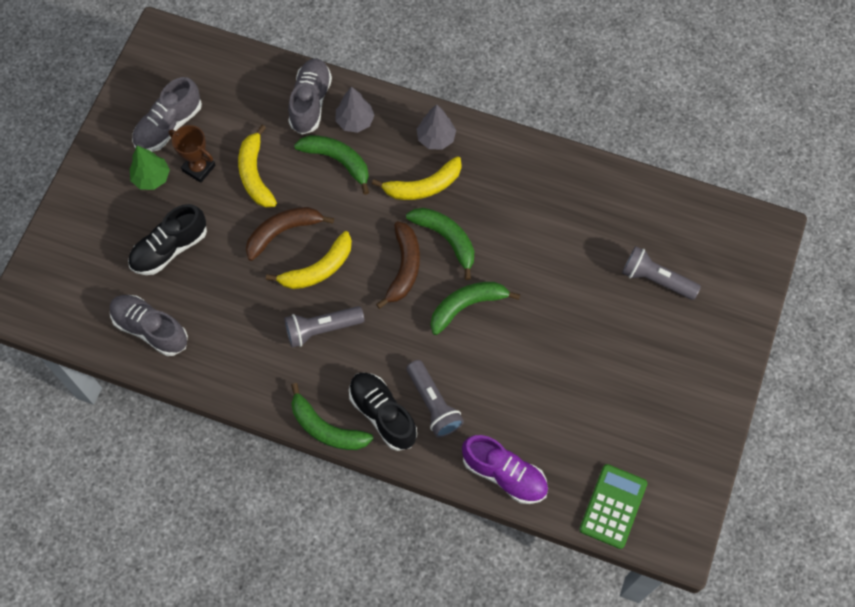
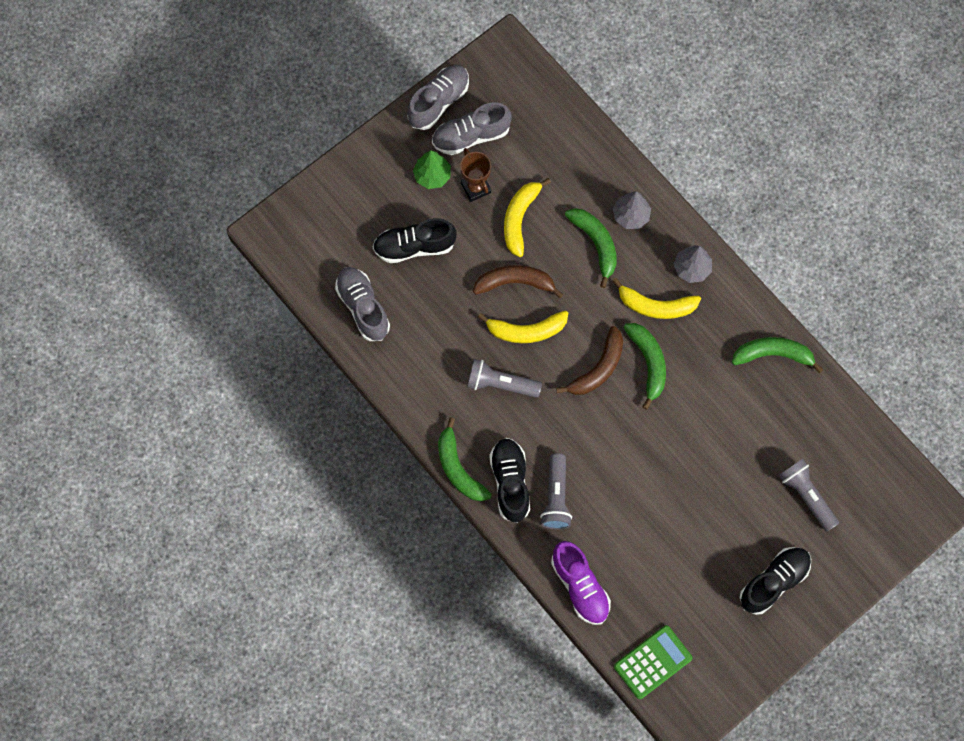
camera: 30 degrees right, 5 degrees up
grey shoe [288,58,332,135] -> grey shoe moved to [407,65,469,130]
green banana [431,282,520,335] -> green banana moved to [732,337,823,373]
none -> black shoe [740,547,811,615]

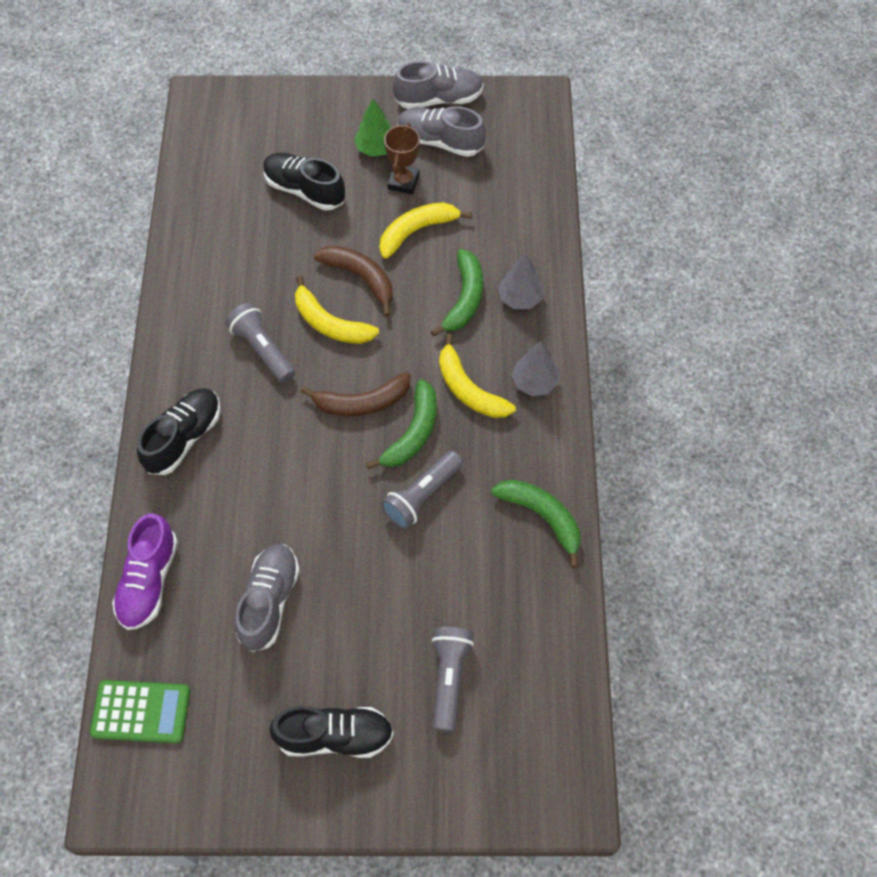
camera: 40 degrees right, 10 degrees down
grey shoe [335,267,390,341] -> grey shoe moved to [235,544,300,652]
green banana [438,417,492,501] -> none
grey flashlight [540,453,572,529] -> grey flashlight moved to [381,451,463,529]

